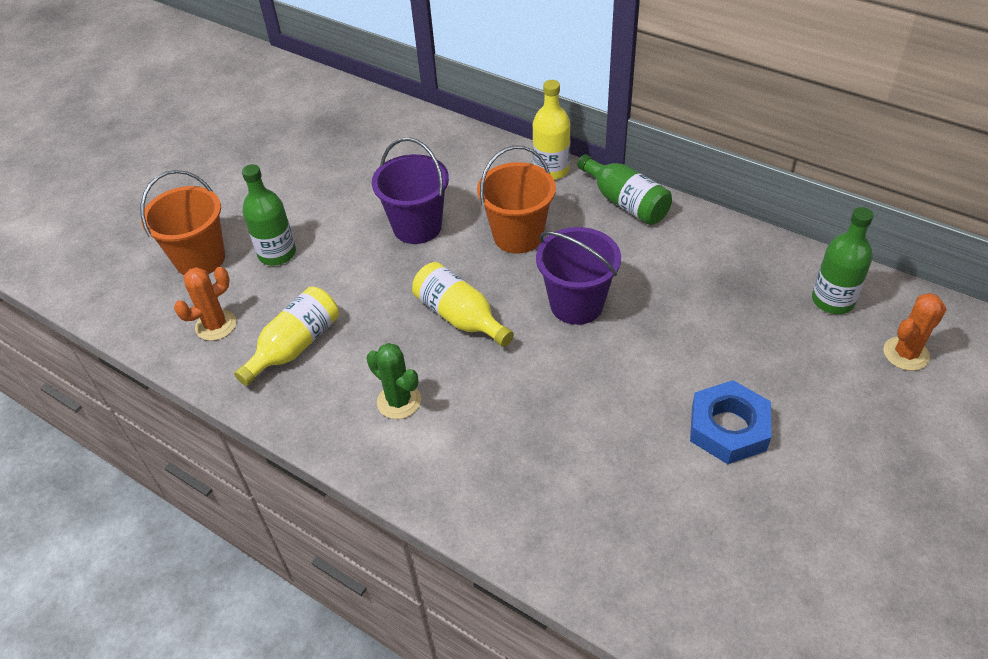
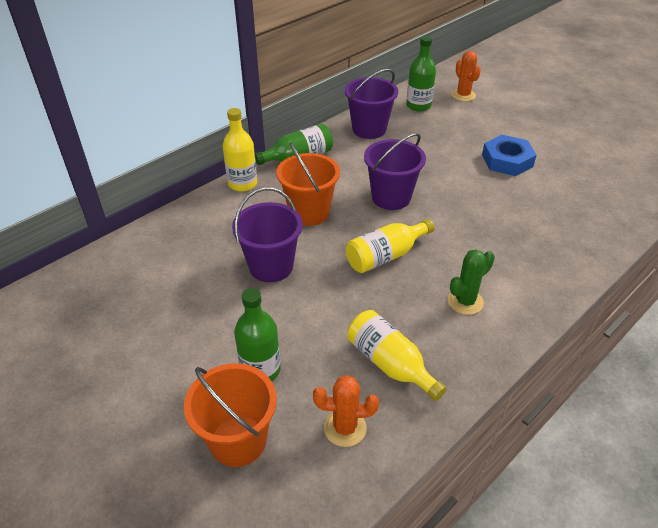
camera: 80 degrees left, 5 degrees down
orange cactus [174,267,236,341] -> orange cactus turned 60 degrees counterclockwise [313,375,379,447]
none -> purple bucket [345,69,398,139]

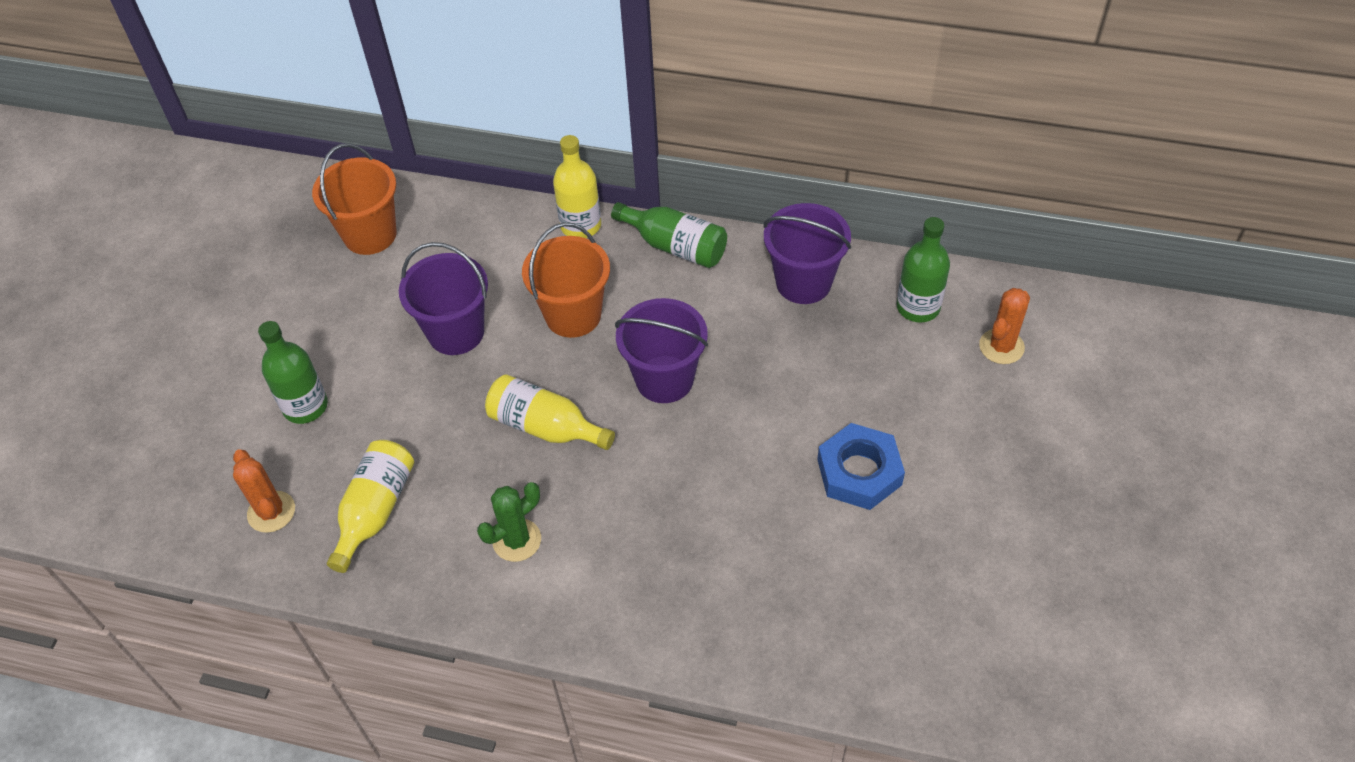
camera: 60 degrees right, 10 degrees up
orange bucket [184,363,277,467] -> orange bucket moved to [312,143,397,255]
green cactus [448,249,495,315] -> green cactus turned 60 degrees counterclockwise [477,482,541,562]

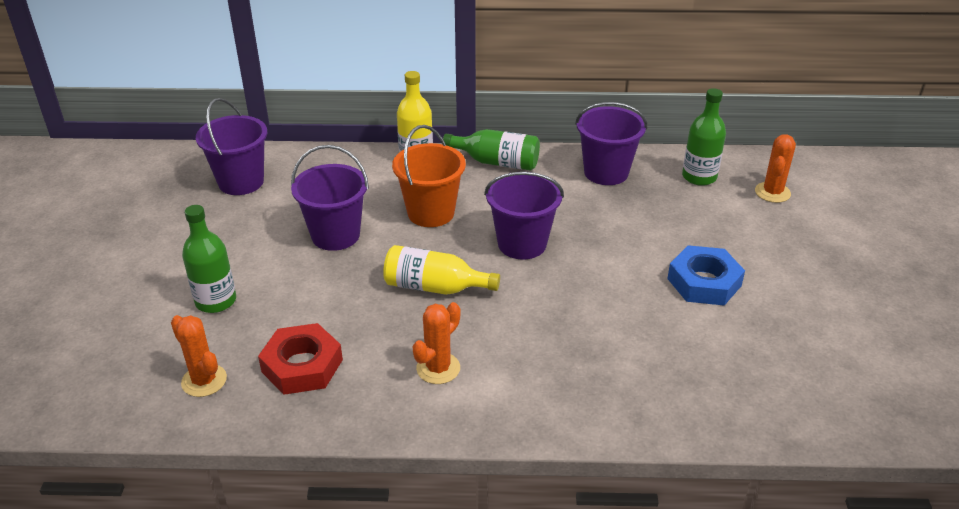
camera: 15 degrees left, 15 degrees down
orange bucket [312,143,397,255] -> purple bucket [196,98,267,195]
yellow bottle [327,440,414,573] -> red nut [258,323,343,395]
green cactus [477,482,541,562] -> orange cactus [412,302,460,384]

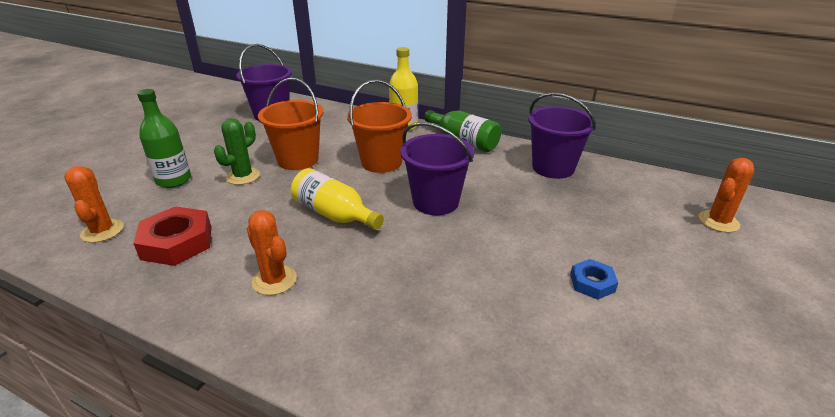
camera: 25 degrees right, 5 degrees down
purple bucket [291,145,369,251] -> orange bucket [258,78,323,170]
orange cactus [412,302,460,384] -> orange cactus turned 75 degrees clockwise [247,210,297,295]
blue nut [667,245,745,305] -> blue nut [570,259,618,300], size x0.56
green bottle [682,88,726,186] -> none
none -> green cactus [214,118,260,185]

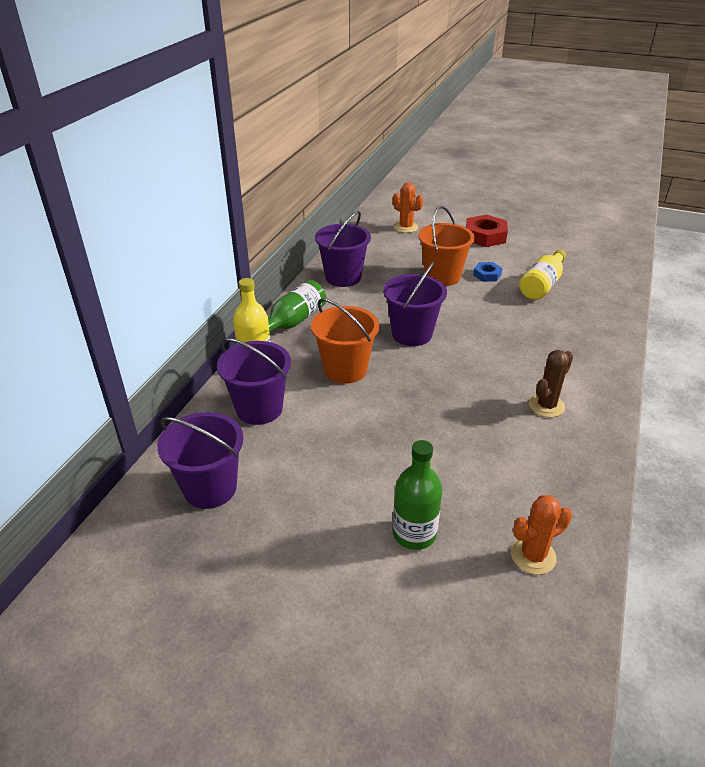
camera: 95 degrees left, 5 degrees up
red nut [133,206,211,266] -> red nut moved to [466,215,508,247]
green cactus [214,118,260,185] -> none
orange cactus [247,210,297,295] -> brown cactus [529,350,573,417]
orange bucket [258,78,323,170] -> orange bucket moved to [418,206,475,286]
yellow bottle [291,168,384,230] -> yellow bottle moved to [519,250,566,300]
none -> purple bucket [217,338,291,425]

